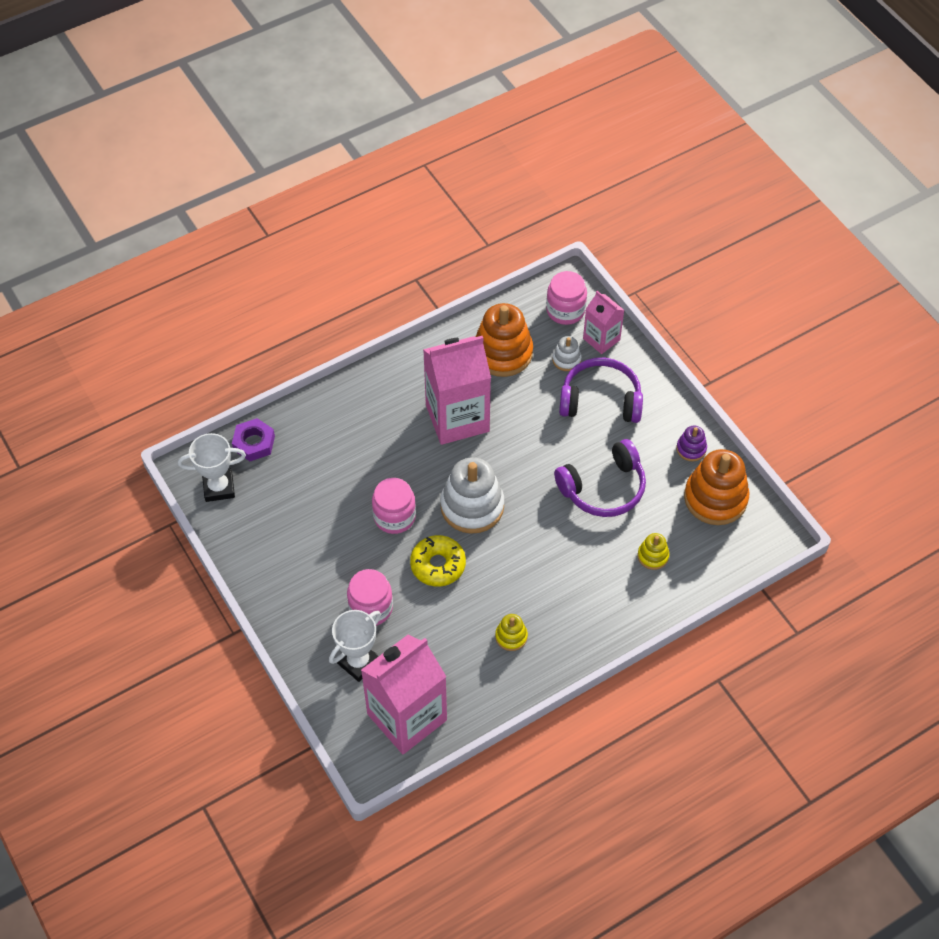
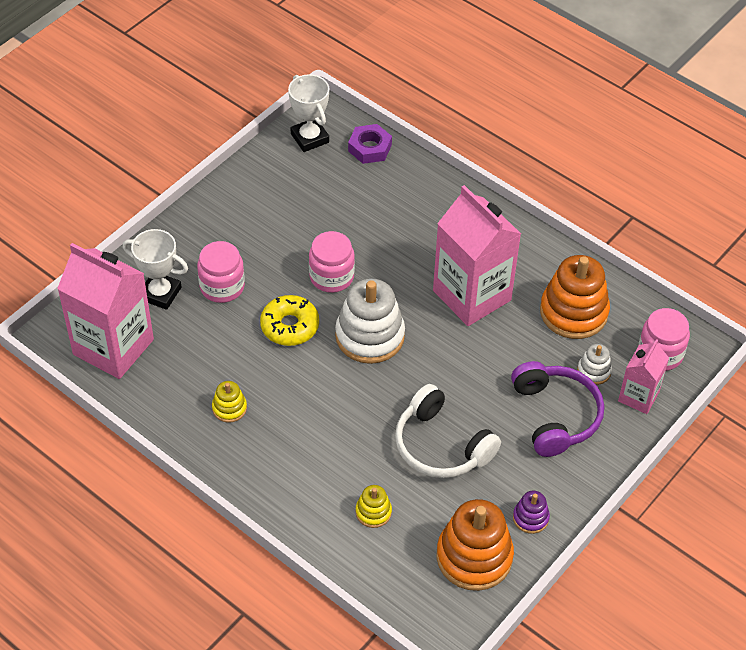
camera: 70 degrees right, 5 degrees down
purple headphones [554,439,646,517] -> white headphones [395,384,501,478]

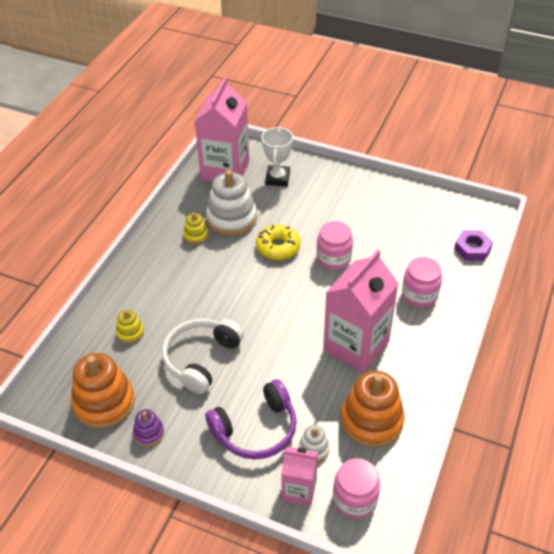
camera: 75 degrees right, 5 degrees down
pink jar [197,241,245,303] -> pink jar moved to [402,257,442,307]
white trophy [288,74,330,152] -> none
white stacking toy [335,278,405,364] -> white stacking toy moved to [206,170,257,236]

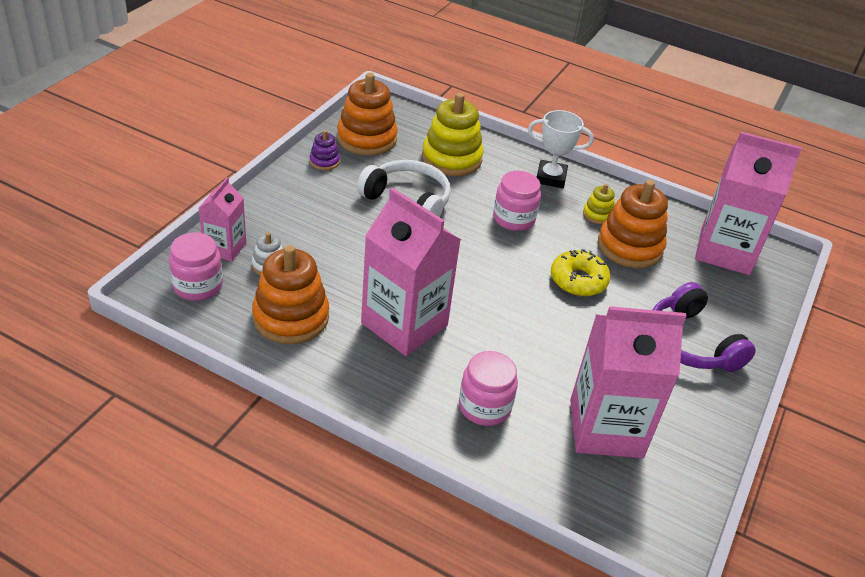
camera: 90 degrees right, 5 degrees down
yellow stacking toy [116,309,144,343] -> yellow stacking toy [422,93,484,176], size x2.07
purple headphones [205,379,297,459] -> purple headphones moved to [653,282,756,372]
white stacking toy [206,170,257,236] -> orange stacking toy [598,180,668,268]
white trophy [262,127,293,187] -> white trophy moved to [528,110,594,188]
pink jar [316,221,353,270] -> pink jar moved to [493,171,541,231]
purple nut [454,230,493,261] -> none
none -> pink carton [570,306,686,458]

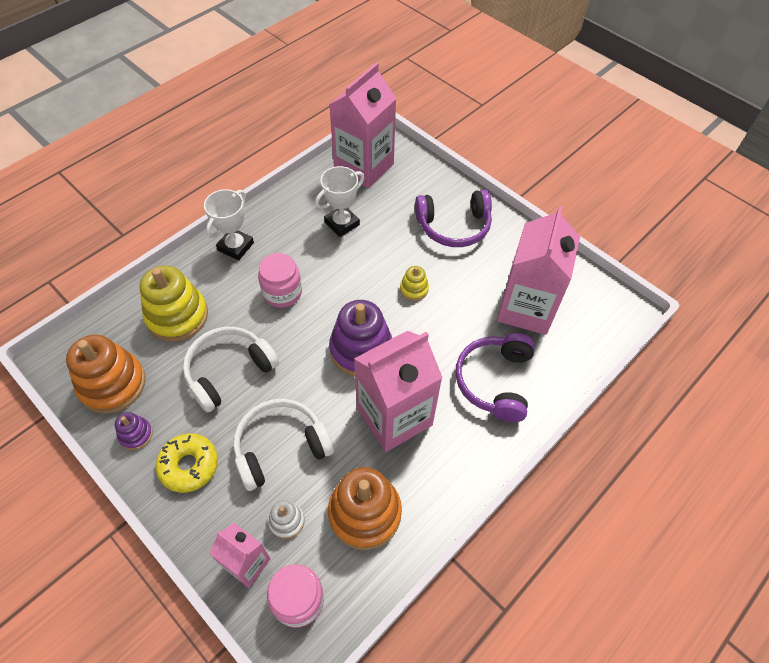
camera: 70 degrees left, 15 degrees up
pink jar [459,351,518,426] -> purple headphones [456,333,535,422]
yellow donut [551,249,610,296] -> yellow donut moved to [156,434,218,493]
yellow stacking toy [583,184,615,224] -> yellow stacking toy moved to [400,266,429,301]
orange stacking toy [598,180,668,268] -> white trophy [315,166,365,237]
none -> white headphones [233,399,334,491]
none -> purple stacking toy [329,300,392,376]

